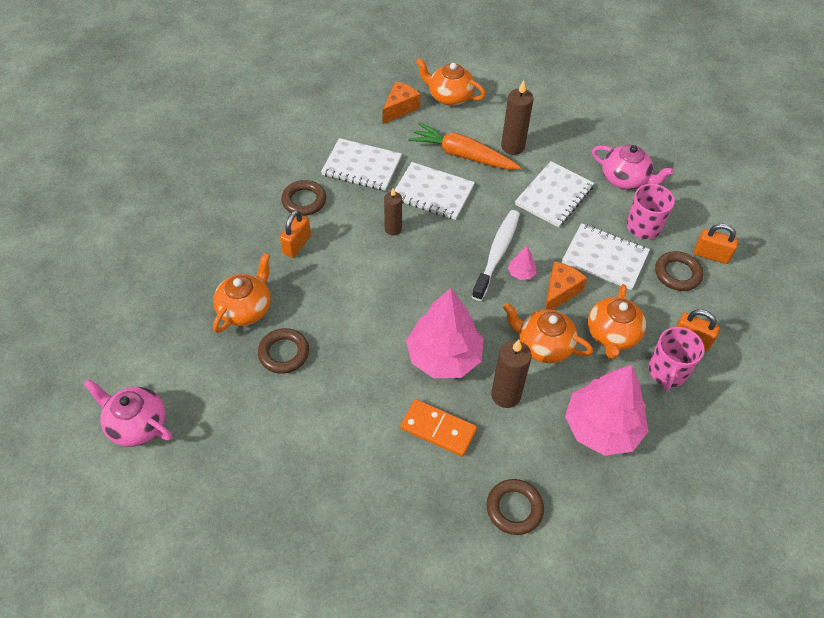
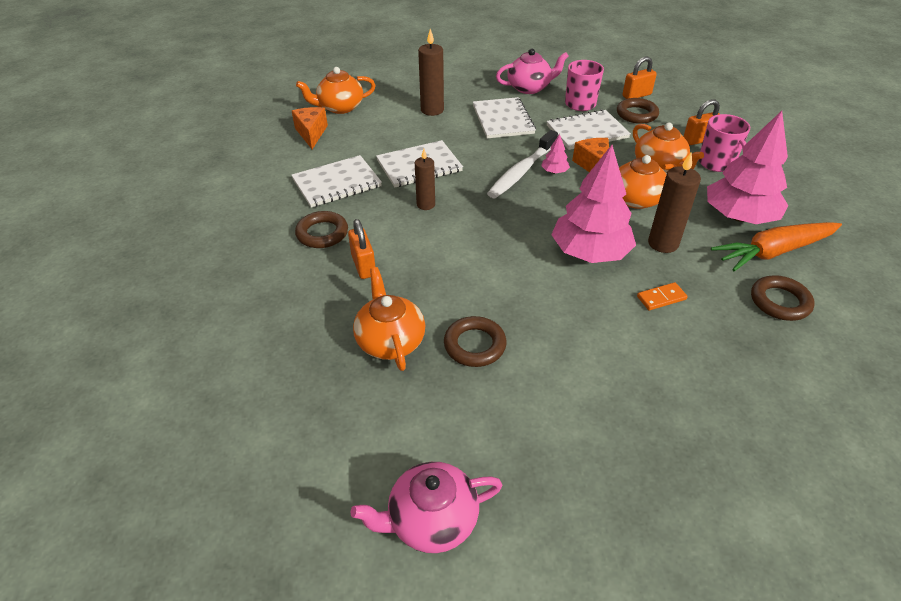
camera: 45 degrees left, 10 degrees down
orange domino [400,399,477,457] -> orange domino [637,282,688,310], size x0.60
orange carrot [408,122,521,170] -> orange carrot moved to [711,222,842,271]
white toothbrush [472,210,520,301] -> white toothbrush turned 120 degrees counterclockwise [487,130,558,198]

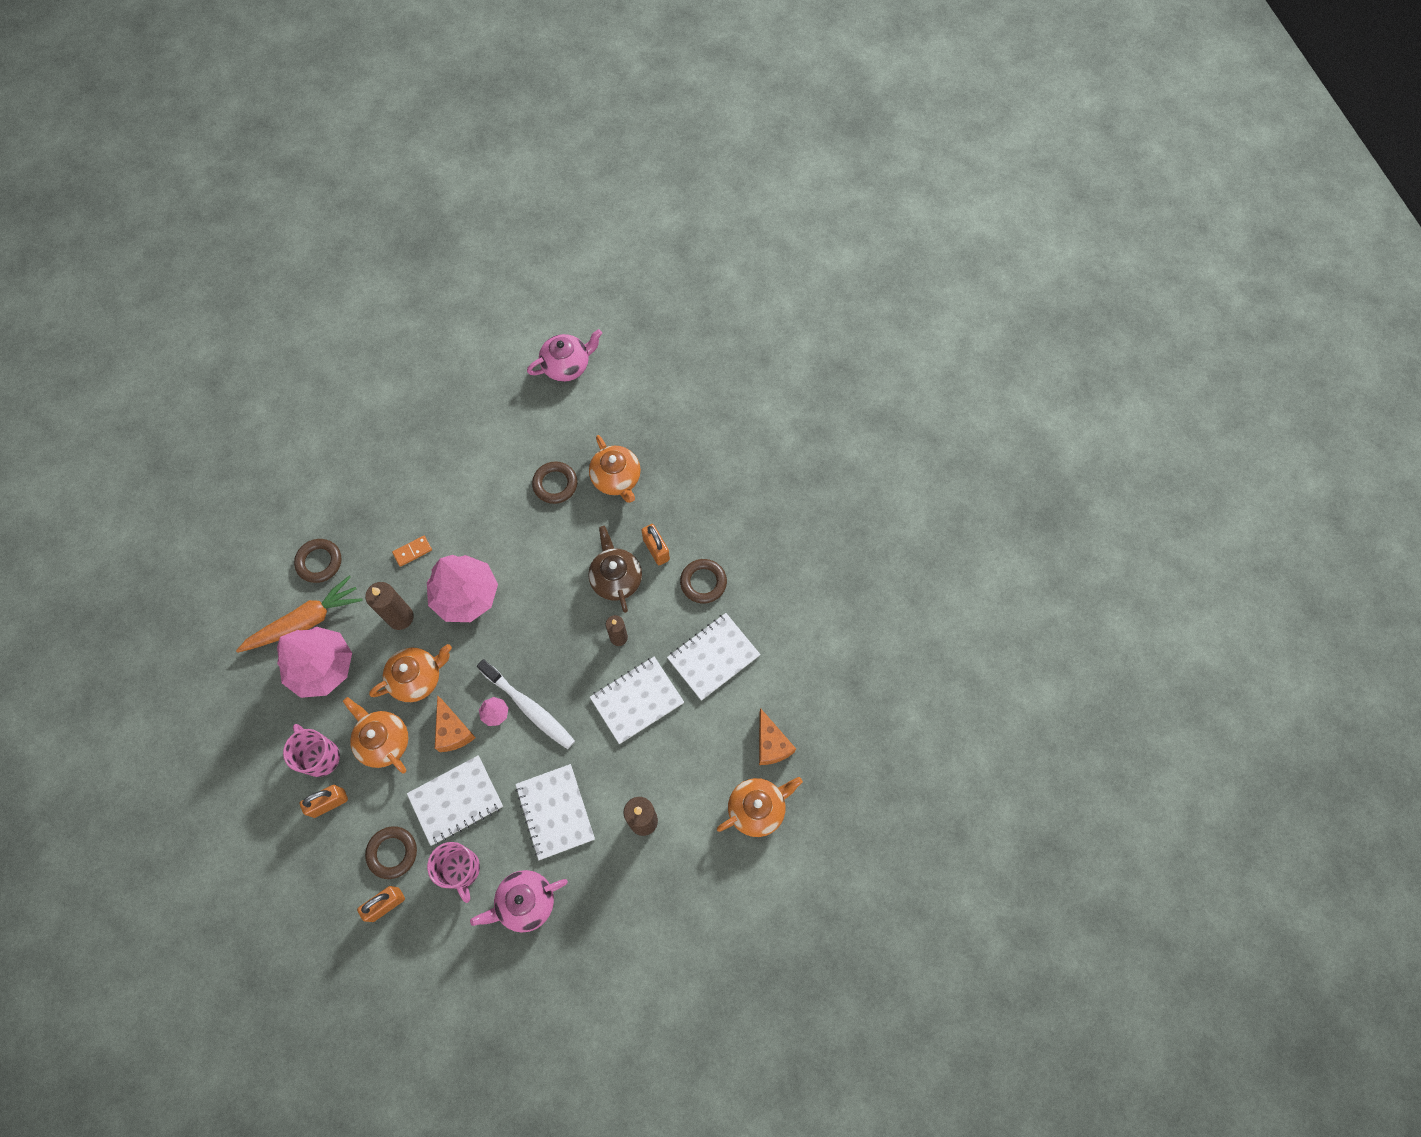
camera: 170 degrees right, 25 degrees up
white toothbrush [487,130,558,198] -> white toothbrush turned 105 degrees clockwise [477,659,575,749]
none -> brown teapot [588,526,642,613]

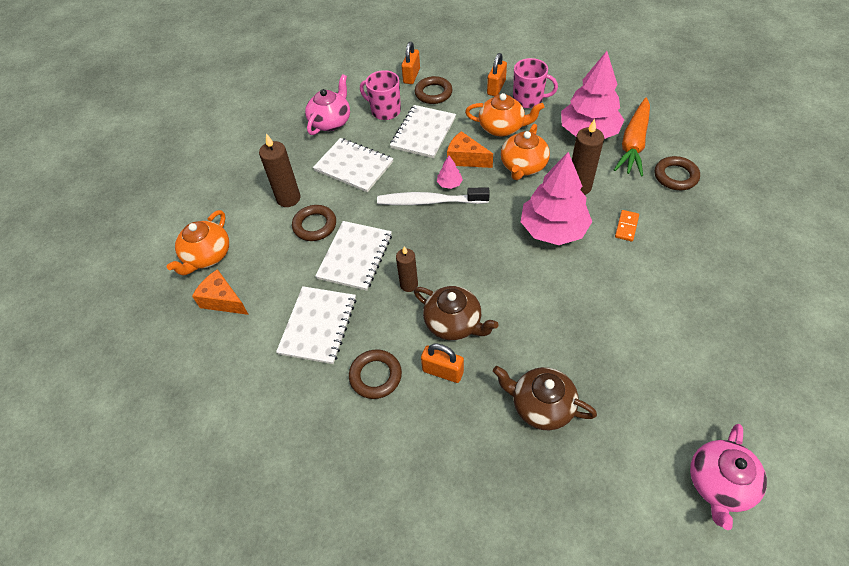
camera: 145 degrees right, 15 degrees down
brown ring [532,461,578,504] -> brown ring moved to [292,205,336,241]
orange teapot [589,435,641,503] -> brown teapot [493,366,597,430]

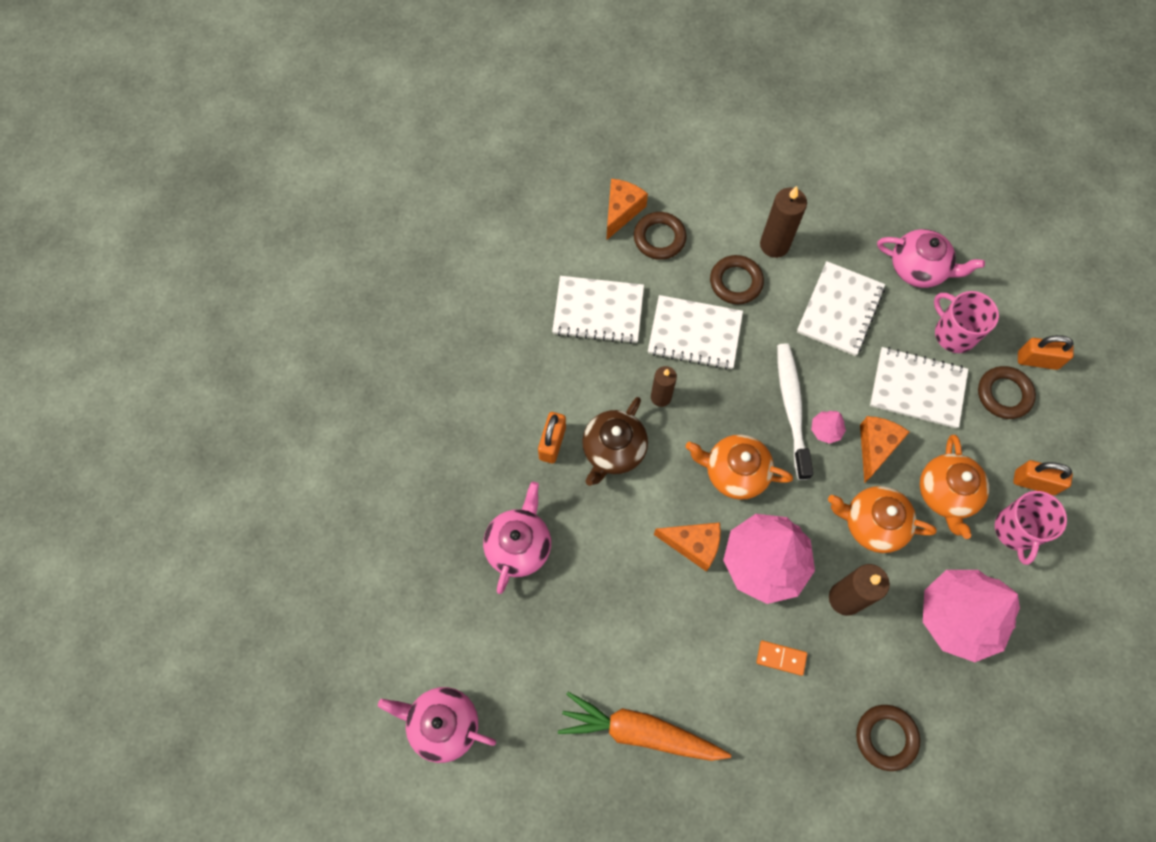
camera: 80 degrees right, 15 degrees up
orange teapot [167,210,229,276] -> orange teapot moved to [686,435,793,500]
brown ring [349,349,402,399] -> brown ring moved to [634,212,686,260]
pink mug [360,70,401,120] -> pink mug turned 60 degrees counterclockwise [934,291,999,353]
brown teapot [493,366,597,430] -> pink teapot [483,482,551,594]
orange carrot [614,98,650,177] -> orange carrot moved to [558,692,731,761]
none -> orange cheese [654,522,721,572]

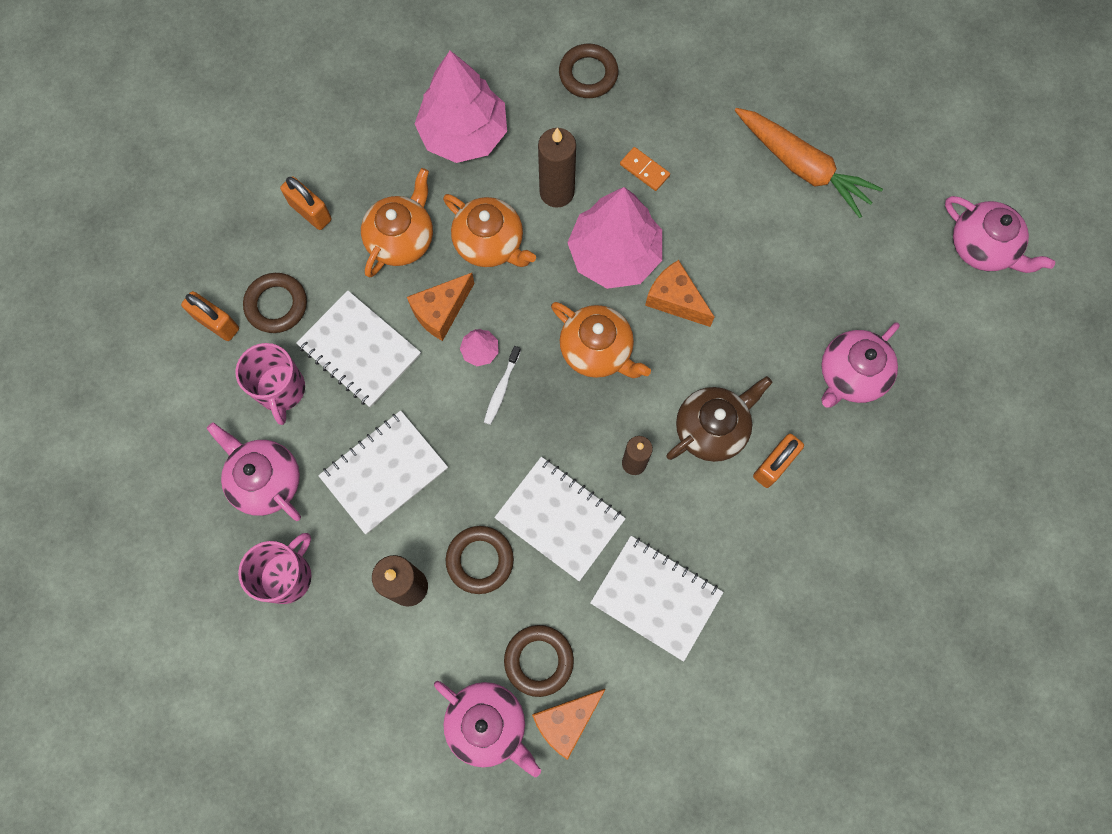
camera: 155 degrees left, 5 degrees up
white toothbrush [777,343,813,480] -> white toothbrush [484,346,521,425], size x0.50
pink mug [995,491,1067,565] -> pink mug moved to [238,533,312,604]
none -> pink teapot [434,681,541,777]

